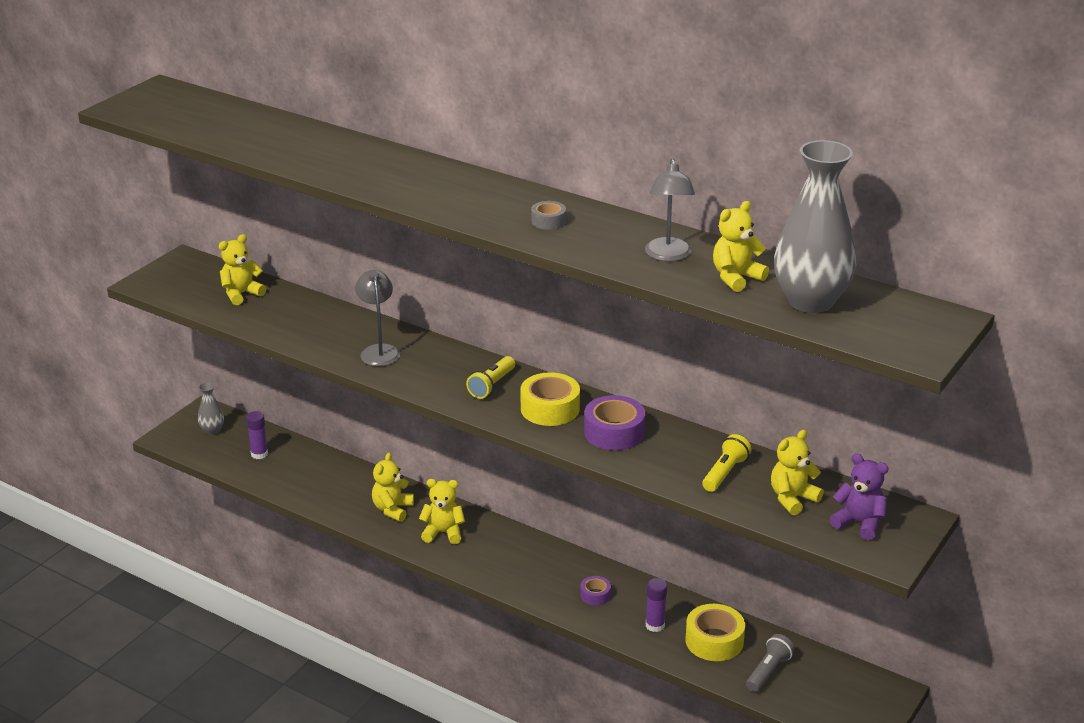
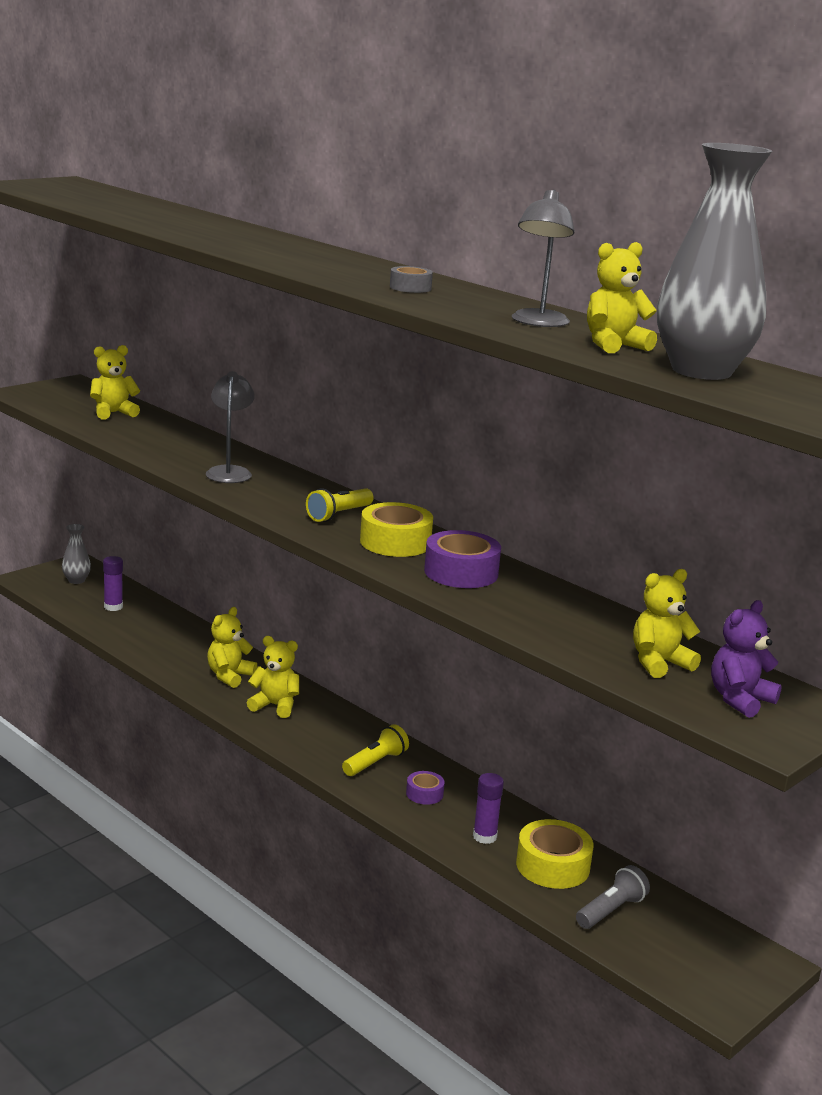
camera: 10 degrees right, 10 degrees down
yellow flashlight [702,434,752,492] -> yellow flashlight moved to [342,724,409,776]
purple teddy bear [829,454,889,540] -> purple teddy bear turned 90 degrees counterclockwise [711,600,782,718]

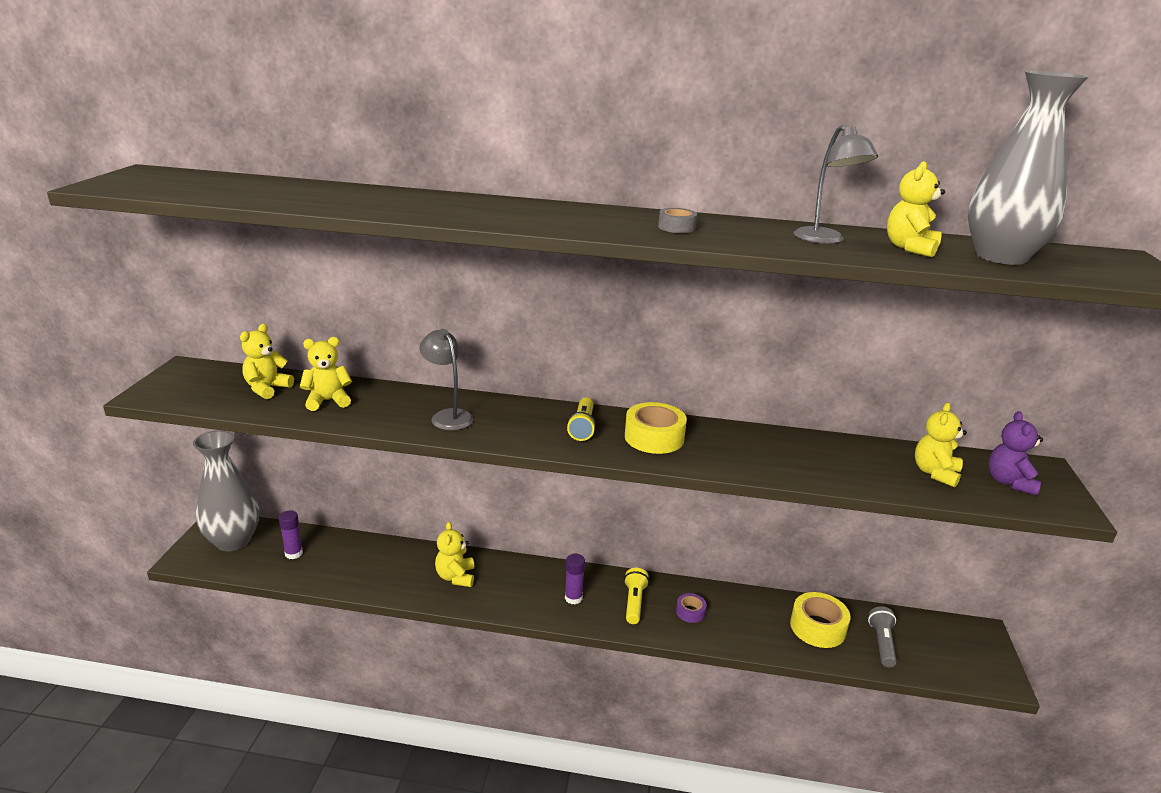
camera: 35 degrees left, 5 degrees up
grey vase [62,524,91,584] -> grey vase [193,431,259,551], size x2.19
yellow teddy bear [247,636,299,718] -> yellow teddy bear moved to [300,337,352,411]
purple tape [424,530,501,588] -> none
purple glue stick [473,773,504,844] -> purple glue stick moved to [565,554,585,604]

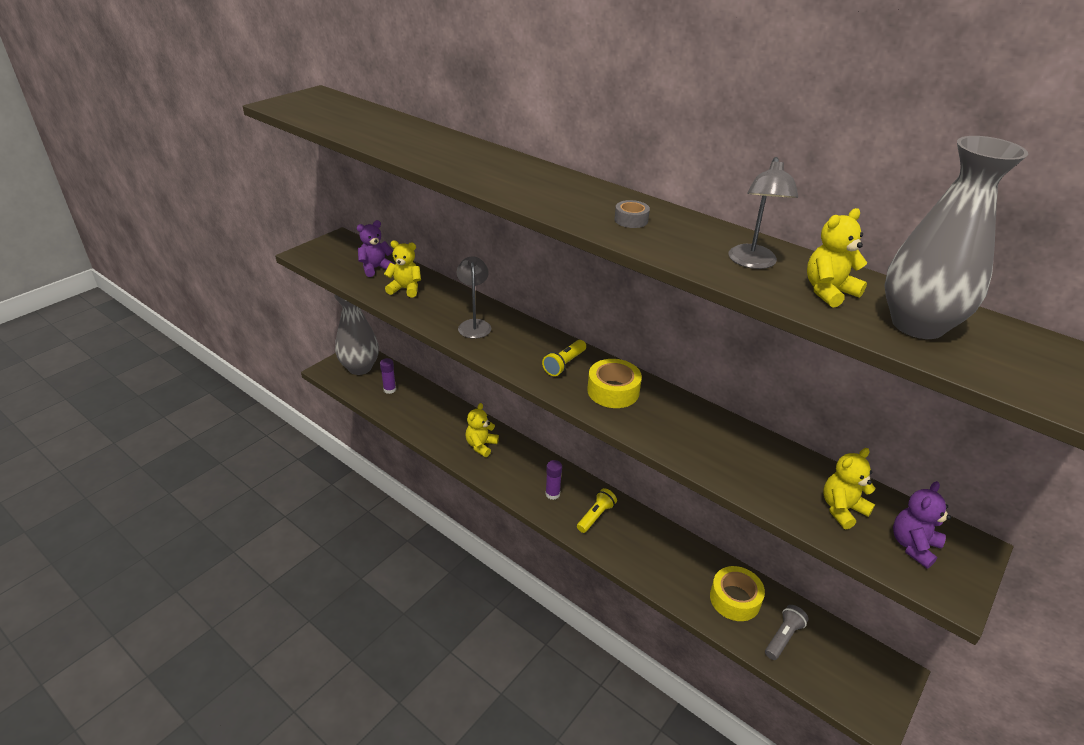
camera: 30 degrees right, 10 degrees up
yellow teddy bear [240,324,294,399] -> purple teddy bear [357,220,394,277]
purple tape [676,593,707,623] -> none

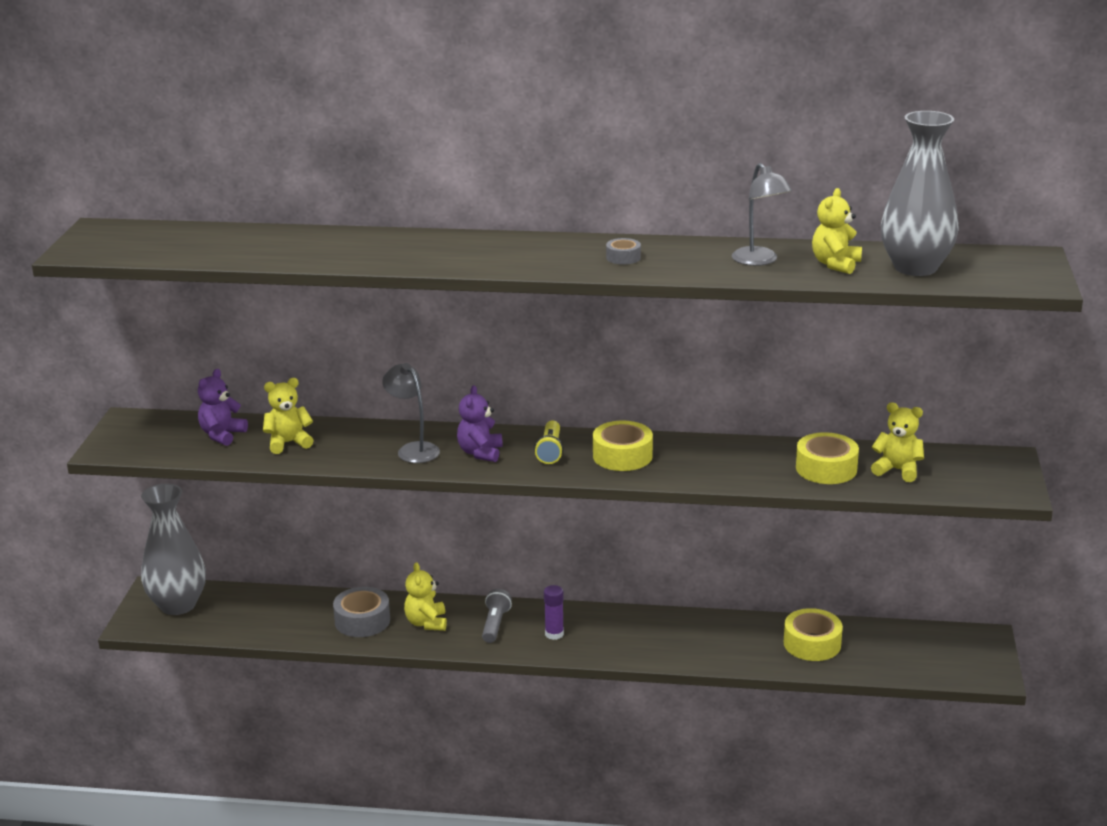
camera: 30 degrees left, 10 degrees down
purple glue stick [380,358,396,394] -> none
yellow flashlight [577,488,617,533] -> none
grey flashlight [765,605,809,660] -> grey flashlight moved to [482,589,512,643]
yellow teddy bear [823,448,875,529] -> yellow teddy bear turned 90 degrees clockwise [871,402,924,482]
purple teddy bear [893,481,951,569] -> purple teddy bear moved to [457,385,503,462]
none -> grey tape [333,587,390,637]
none -> yellow tape [796,432,859,484]

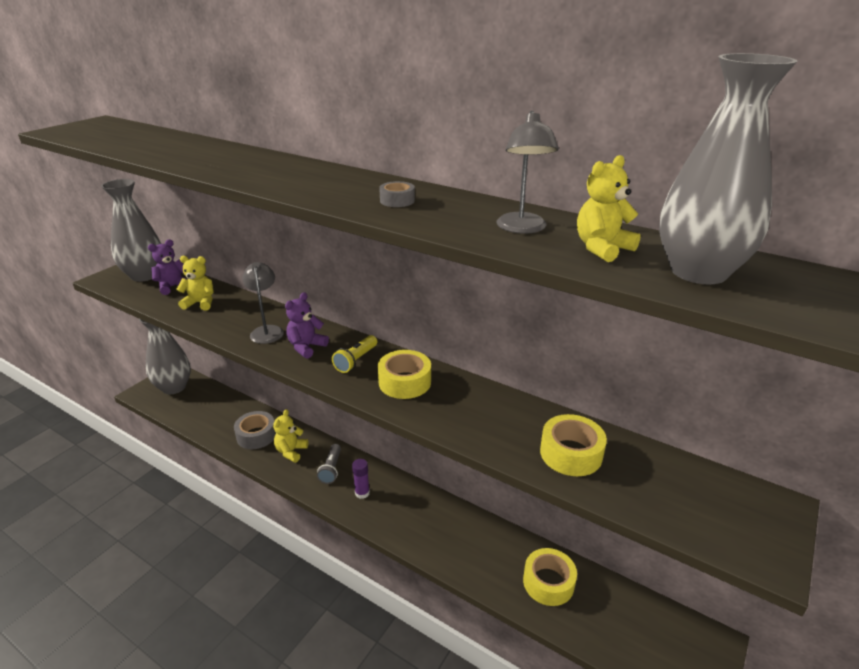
camera: 25 degrees right, 5 degrees up
grey flashlight [482,589,512,643] -> grey flashlight turned 150 degrees clockwise [317,444,341,484]
yellow teddy bear [871,402,924,482] -> none
none -> grey vase [101,179,161,282]

